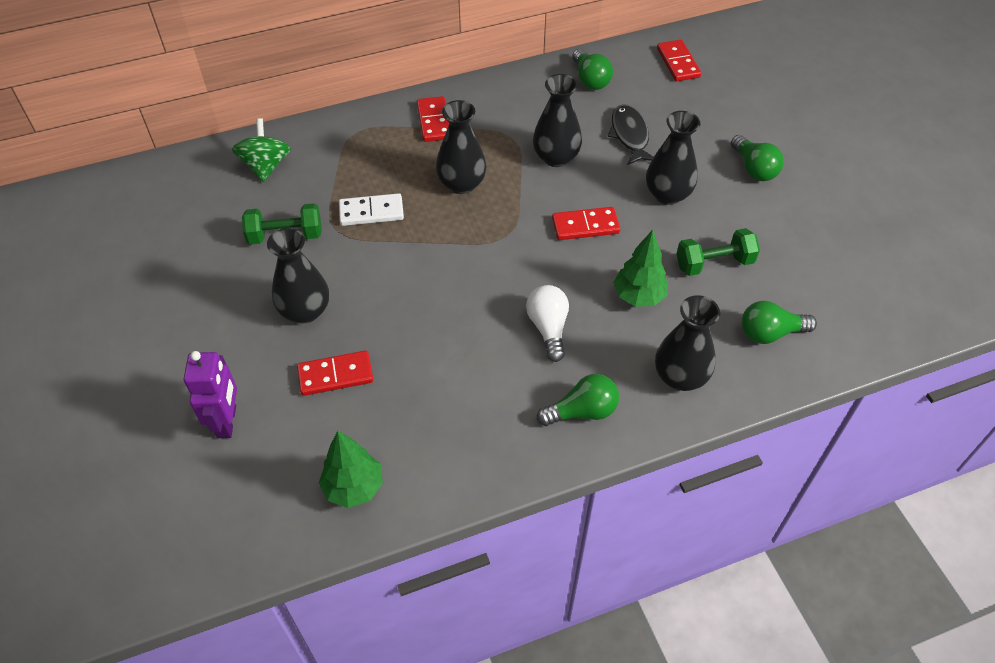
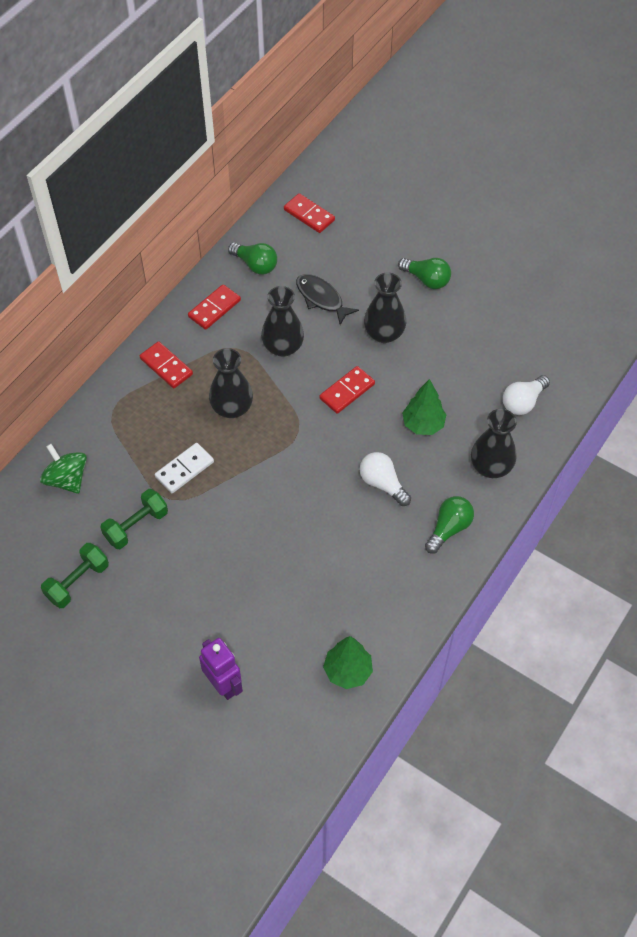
camera: 35 degrees left, 5 degrees up
black vase [267,228,329,323] -> none
red domino [297,351,373,396] -> red domino moved to [188,284,241,330]
green dumbbell [676,228,760,276] -> green dumbbell moved to [41,543,109,608]
green light bulb [741,301,817,344] -> white light bulb [503,375,550,415]

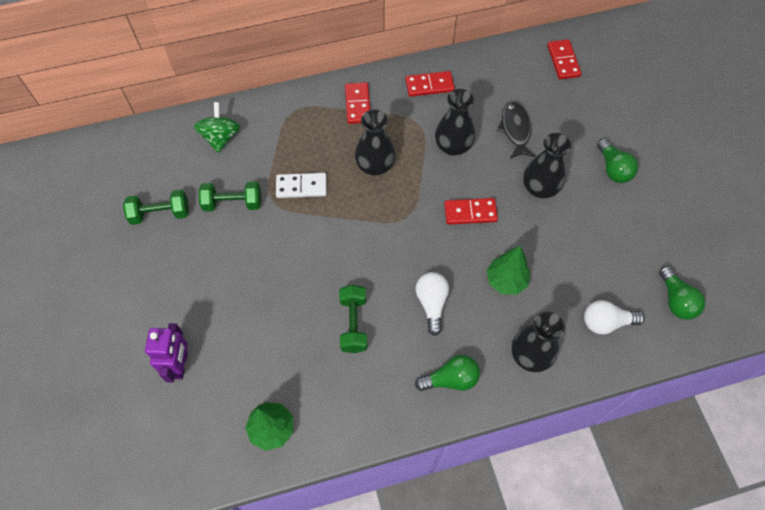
camera: 40 degrees right, 5 degrees up
green light bulb [228,242,277,275] -> green light bulb moved to [659,266,705,320]
none -> green dumbbell [339,285,368,353]

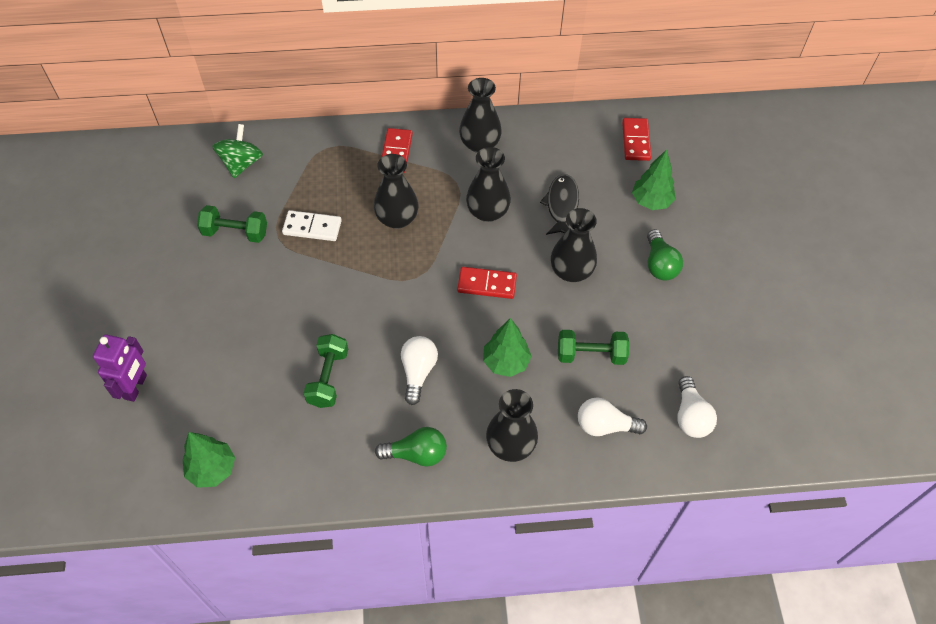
camera: 10 degrees right, 5 degrees down
green dumbbell [123,190,189,225] -> green dumbbell moved to [558,330,629,365]
red domino [405,71,455,97] -> black vase [459,78,502,153]
green light bulb [659,266,705,320] -> white light bulb [677,376,717,438]
none -> green tree [632,149,676,210]

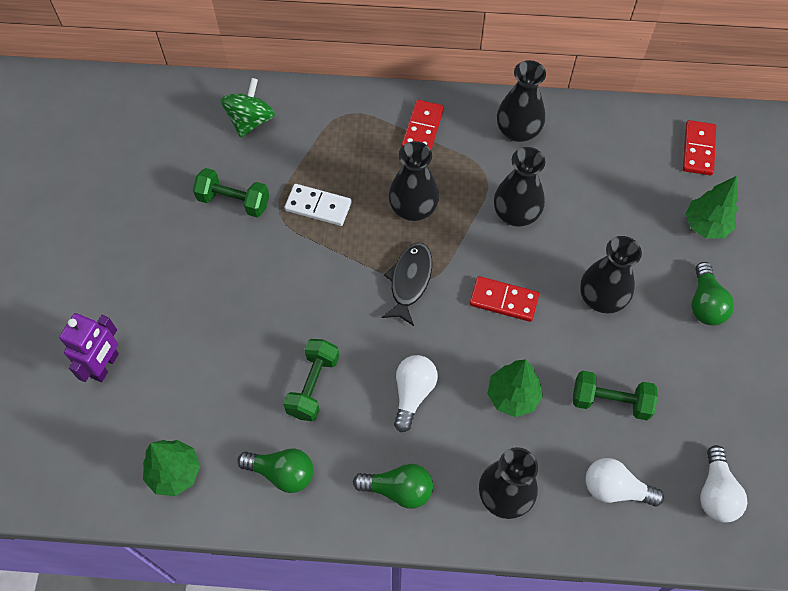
camera: 10 degrees right, 5 degrees up
black fish [540,174,579,235] -> black fish moved to [381,243,432,326]
none -> green light bulb [237,449,314,493]

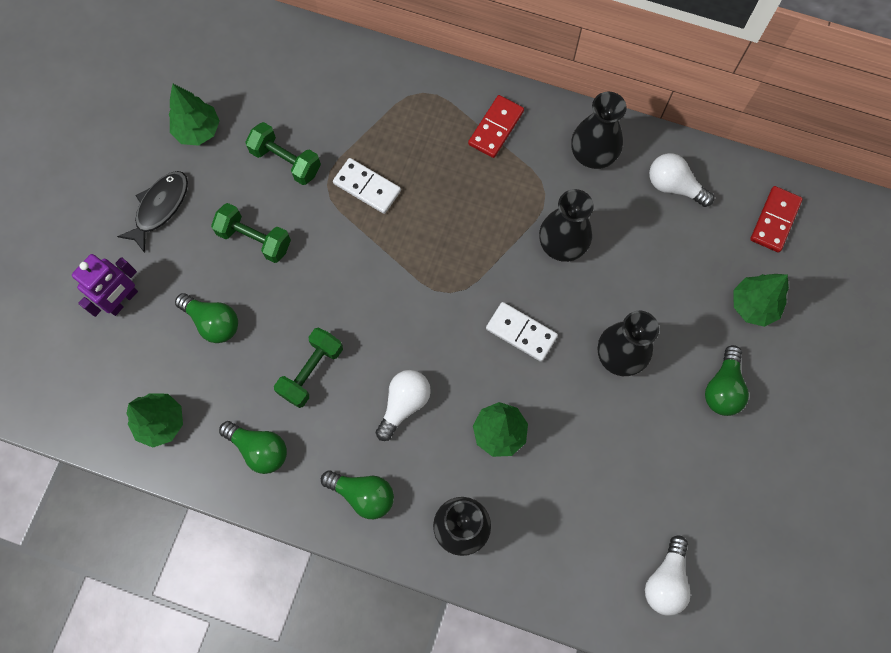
camera: 15 degrees right, 10 degrees up
green spinning top [221,78,275,138] -> none
black fish [381,243,432,326] -> black fish moved to [117,171,188,253]
black vase [389,141,439,221] -> none
red domino [469,276,539,322] -> white domino [486,302,558,362]
green dumbbell [573,371,658,420] -> green dumbbell moved to [211,203,291,263]
white light bulb [586,458,664,506] -> white light bulb moved to [649,153,714,207]
none -> green tree [169,84,220,146]
none -> green light bulb [175,293,238,343]

